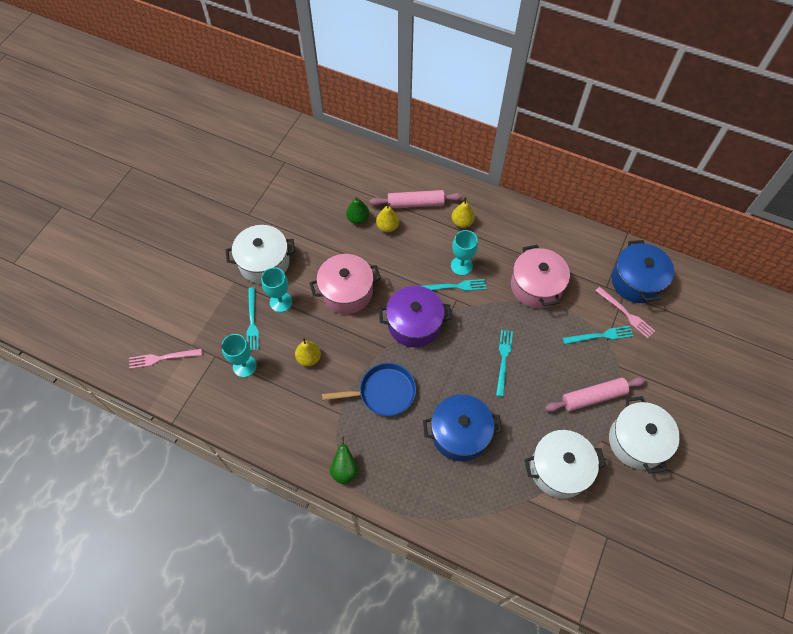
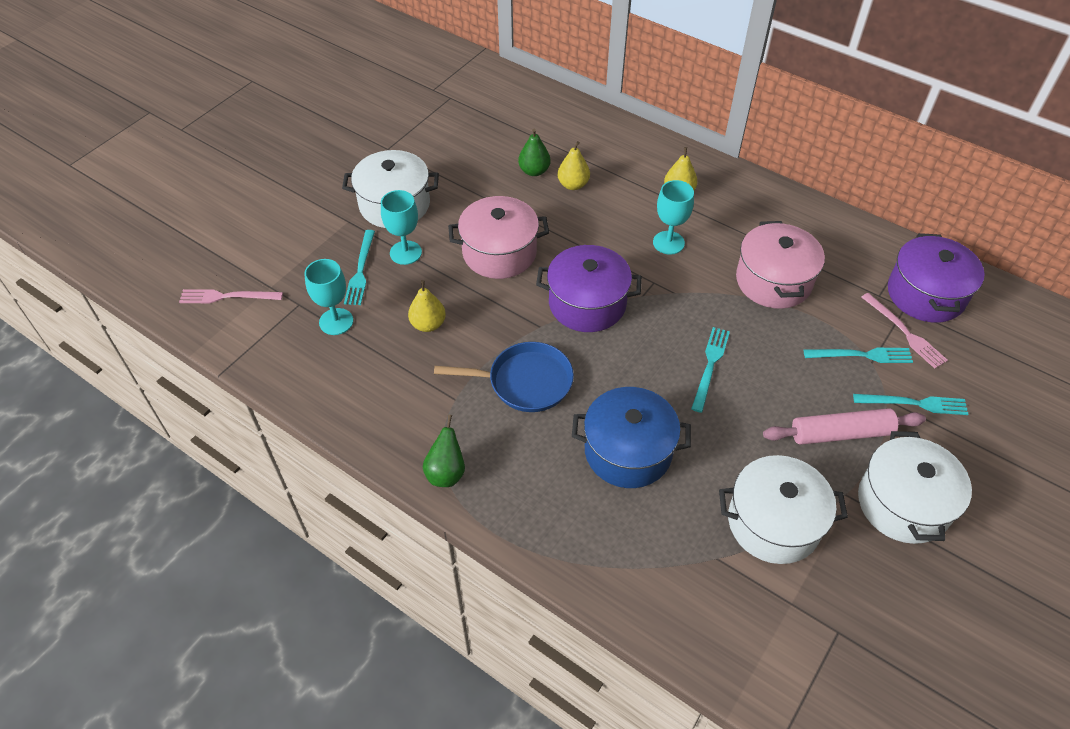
camera: 10 degrees right, 10 degrees down
pink rolling pin [370,190,463,208] -> none
turquoise fork [422,279,486,291] -> turquoise fork moved to [853,394,968,415]
blue pot [611,240,674,303] -> purple pot [888,233,985,323]

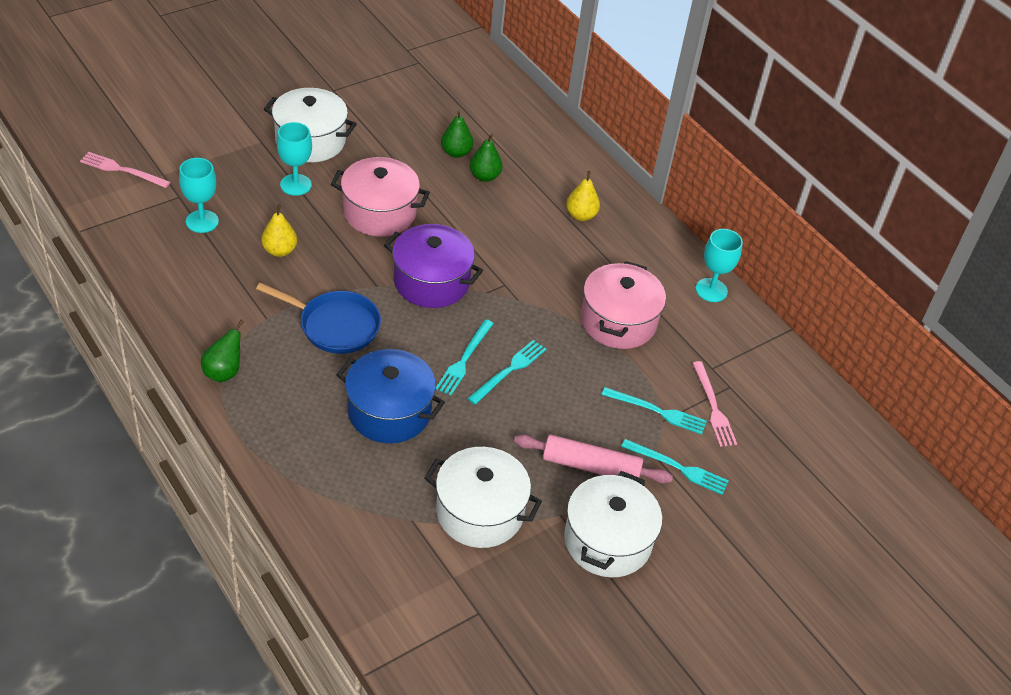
camera: 15 degrees right, 5 degrees down
turquoise fork [344,230,375,305] -> turquoise fork moved to [436,319,494,395]
yellow pear [557,141,590,190] -> green pear [470,134,503,182]
turquoise goblet [653,180,694,255] -> turquoise goblet moved to [696,229,743,302]
purple pot [888,233,985,323] -> none

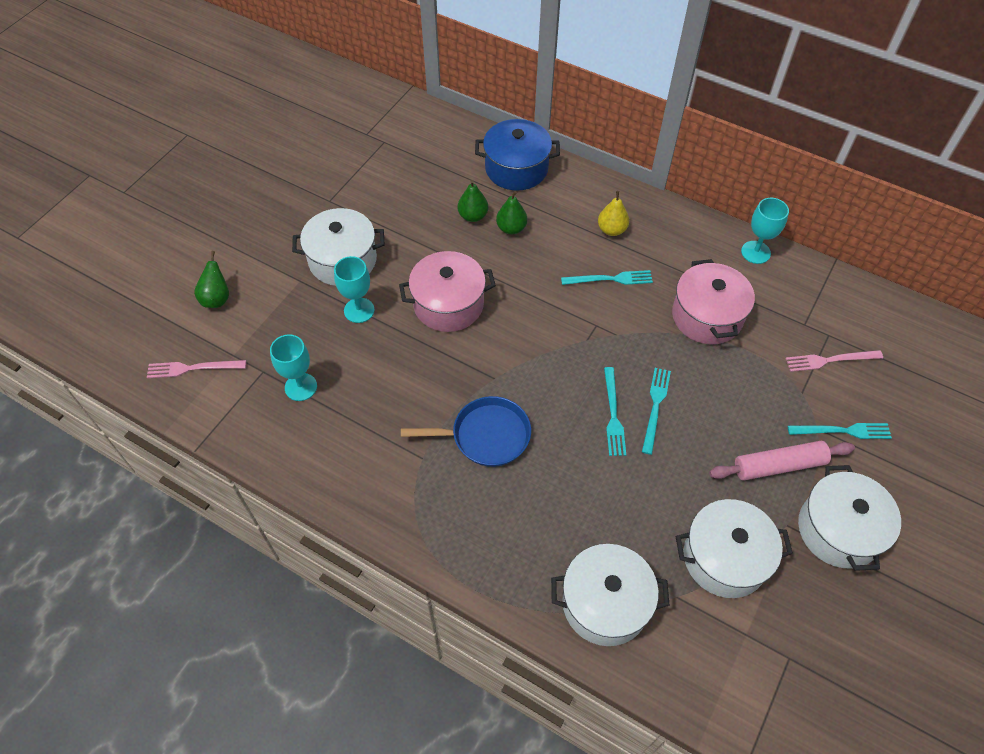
camera: 20 degrees left, 10 degrees up
green pear [201,319,244,382] -> green pear moved to [194,251,229,308]
yellow pear [261,205,297,257] -> none
blue pot [336,349,445,443] -> blue pot moved to [475,119,560,191]
purple pot [384,224,483,308] -> none
turquoise fork [602,387,707,435] -> turquoise fork moved to [561,270,653,285]
pink fork [692,361,737,447] -> pink fork turned 120 degrees clockwise [785,350,883,372]
none -> white pot [551,544,670,646]

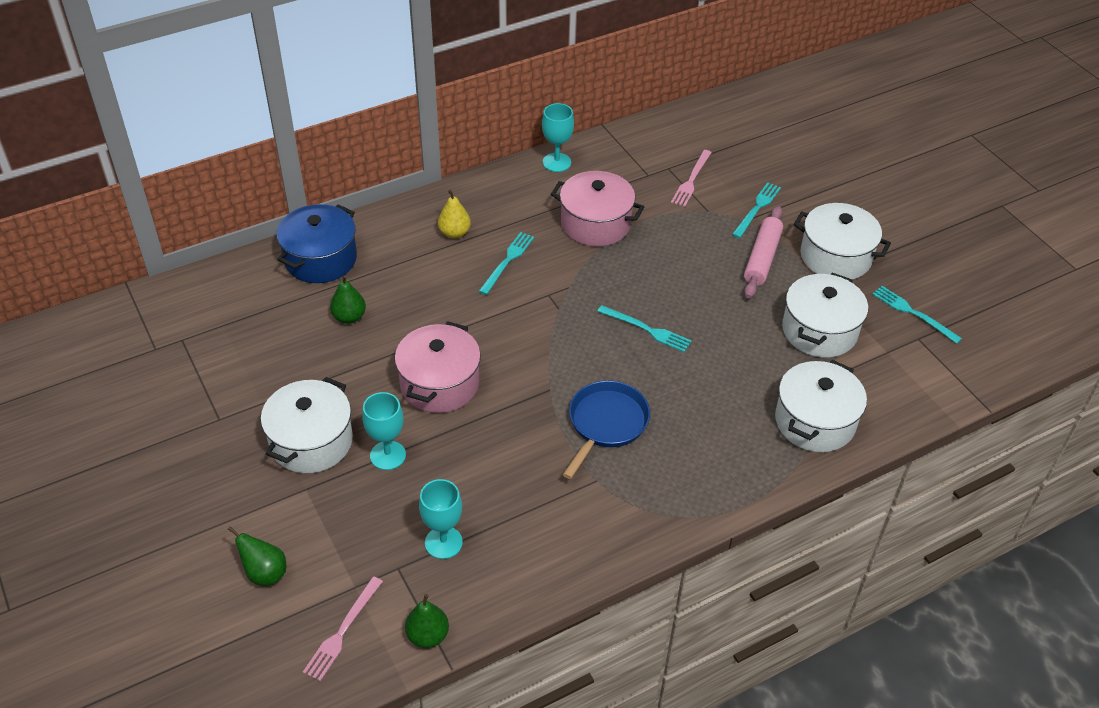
camera: 60 degrees left, 10 degrees down
green pear [496,191,527,234] -> green pear moved to [405,594,449,648]
turquoise fork [642,368,671,455] -> turquoise fork moved to [872,286,962,344]

